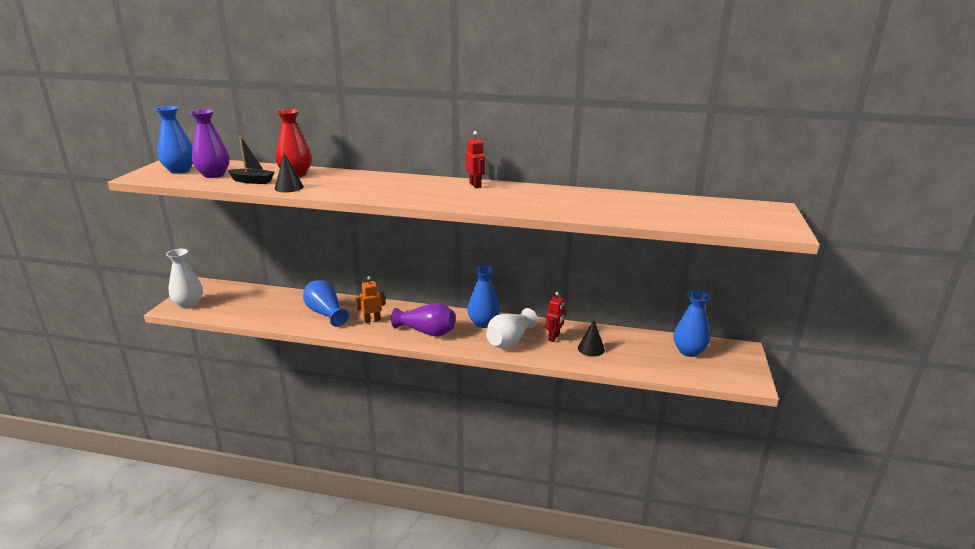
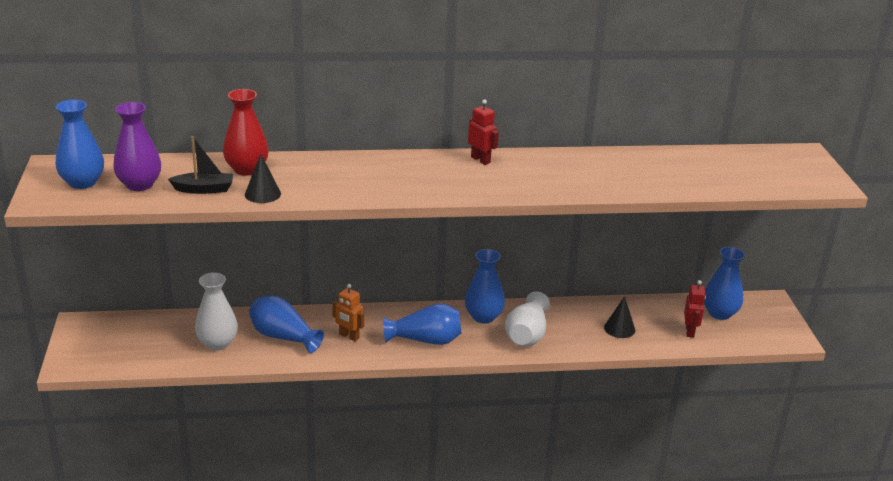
camera: 20 degrees left, 5 degrees up
white vase [166,249,203,308] -> white vase moved to [195,272,238,351]
orange robot [355,276,385,323] -> orange robot turned 105 degrees counterclockwise [332,284,364,341]
purple vase [391,303,456,337] -> blue vase [383,303,461,345]
red robot [546,292,565,342] -> red robot moved to [684,280,706,338]

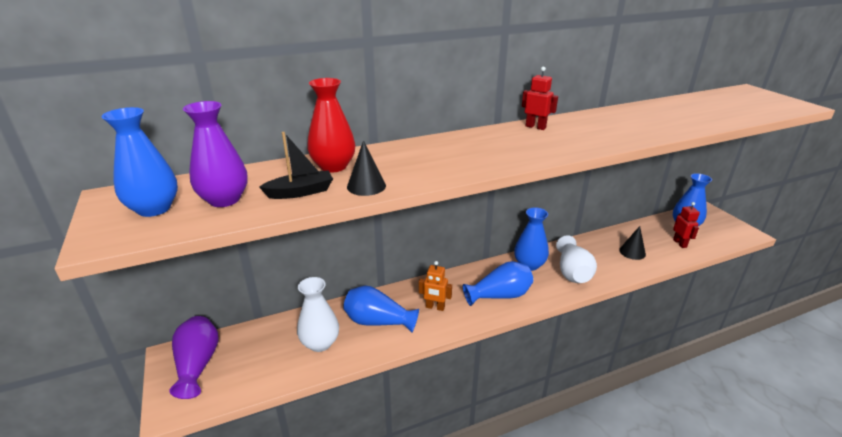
camera: 15 degrees left, 0 degrees up
none -> purple vase [169,316,218,399]

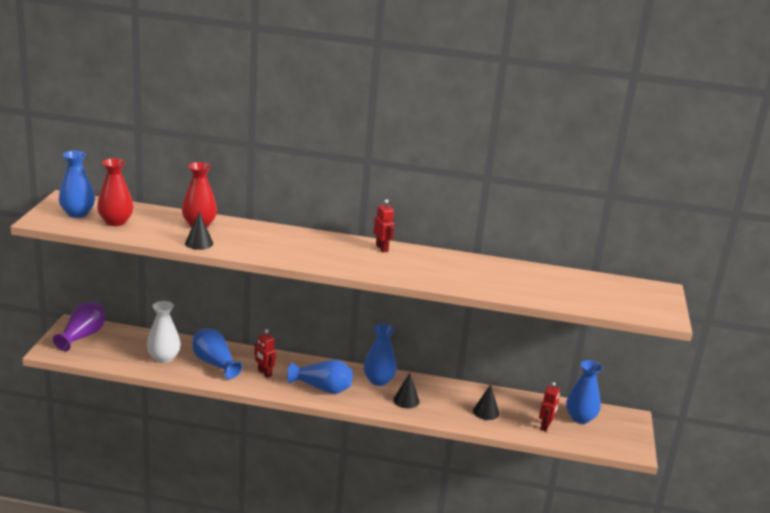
camera: 30 degrees right, 5 degrees down
purple vase [183,101,248,207] -> red vase [97,158,133,226]
black boat [259,132,333,199] -> none
orange robot [419,261,452,311] -> red robot [255,329,276,378]
white vase [556,235,597,283] -> black cone [393,373,420,408]

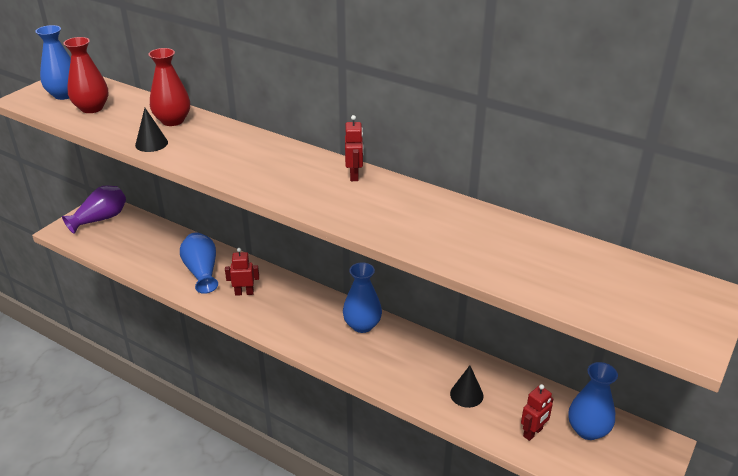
camera: 25 degrees right, 10 degrees up
white vase [147,301,181,363] -> none
red robot [255,329,276,378] -> red robot turned 105 degrees clockwise [225,248,259,296]
blue vase [287,360,353,394] -> none
black cone [393,373,420,408] -> none

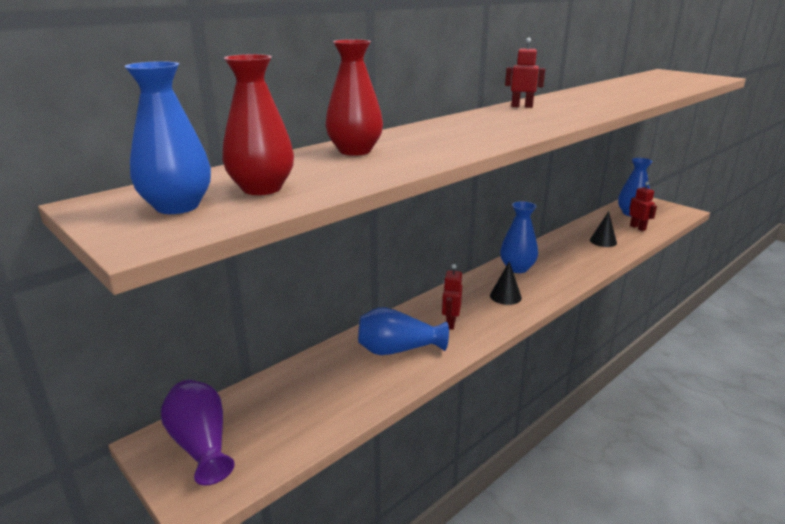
camera: 75 degrees left, 10 degrees down
black cone [135,108,168,152] -> black cone moved to [490,261,522,305]

